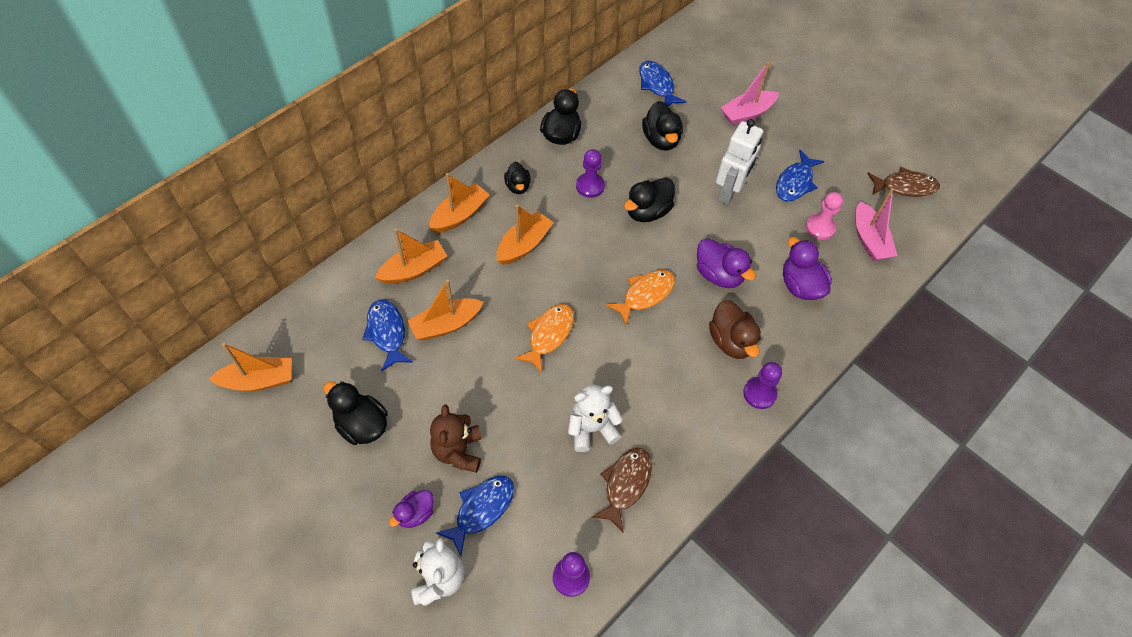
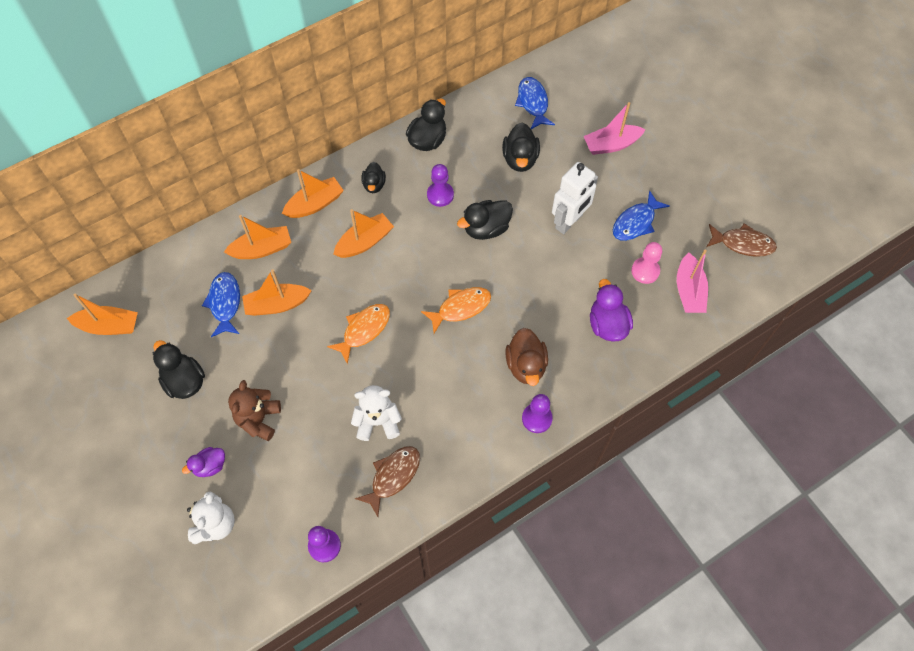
camera: 15 degrees right, 5 degrees up
blue fish [436,476,514,556] -> none
purple duck [697,238,756,288] -> none

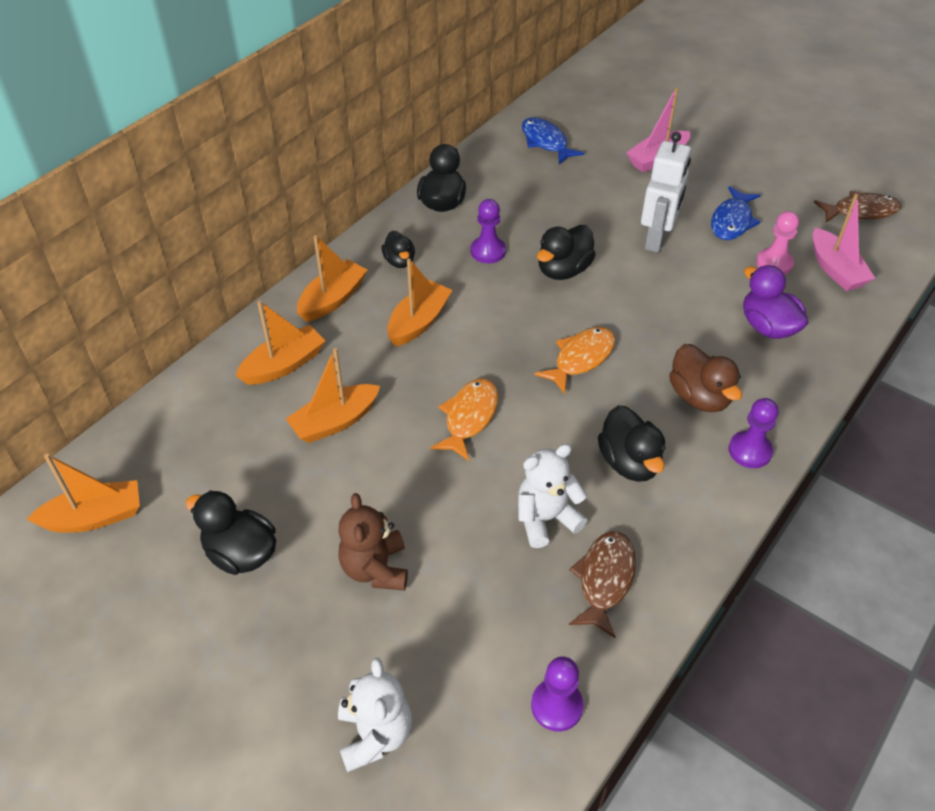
camera: 20 degrees left, 15 degrees down
purple duck [182,447,225,477] -> none
blue fish [202,272,240,337] -> none
black duck [502,123,540,172] -> black duck moved to [598,405,666,482]

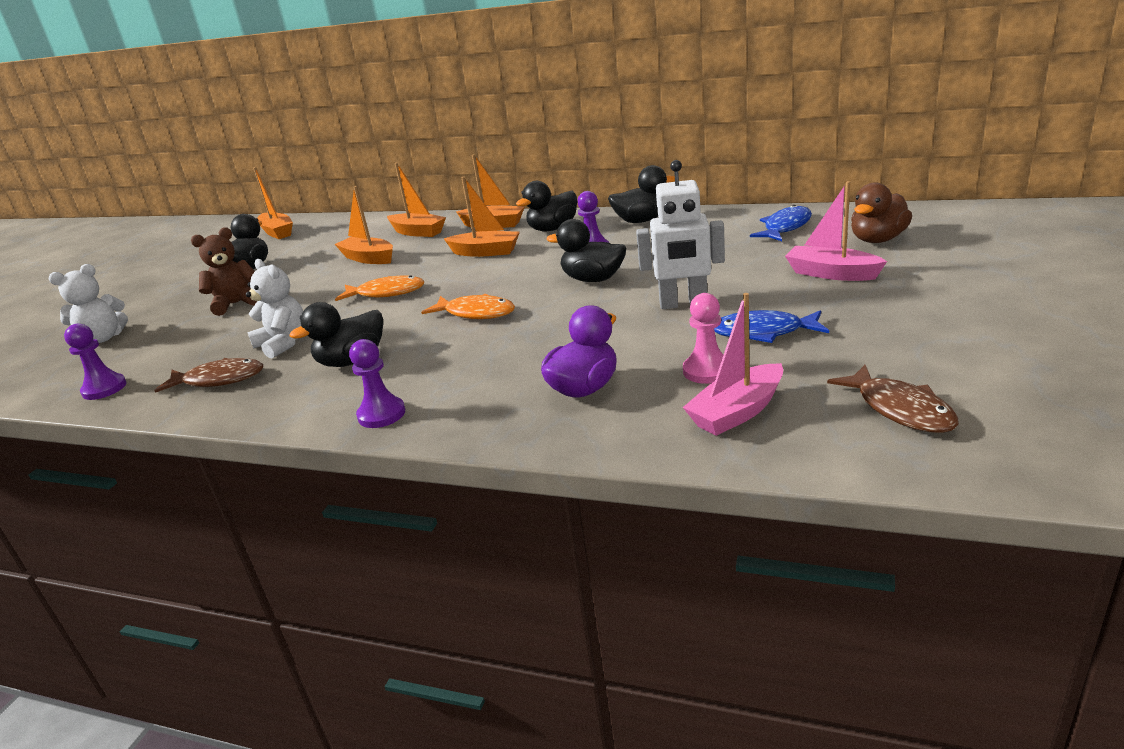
camera: 75 degrees right, 20 degrees down
black duck [382,231,415,268] -> black duck [516,181,577,231], size x1.58
brown duck [669,344,742,412] -> brown duck moved to [851,182,912,243]

